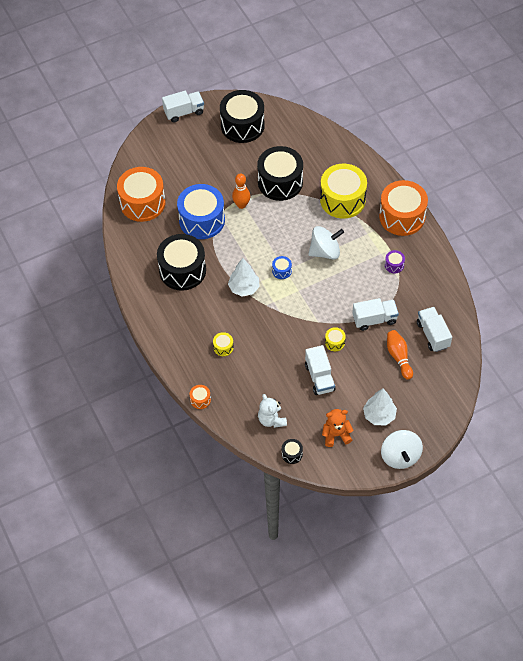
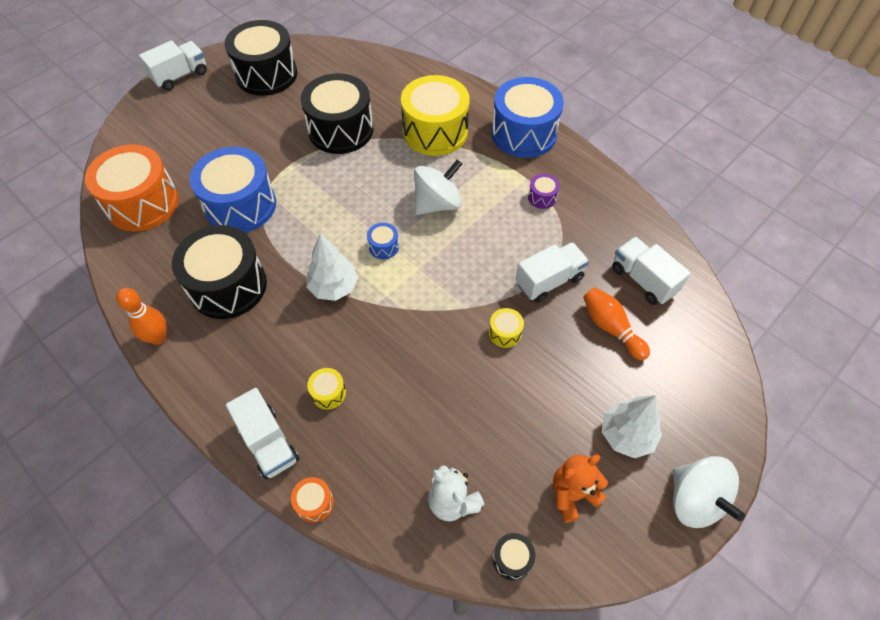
camera: 20 degrees left, 0 degrees up
orange bowling pin [232,173,250,209] -> orange bowling pin moved to [116,288,167,345]
white truck [305,345,336,395] -> white truck moved to [226,388,299,480]
orange drum [379,180,428,236] -> blue drum [491,77,564,158]

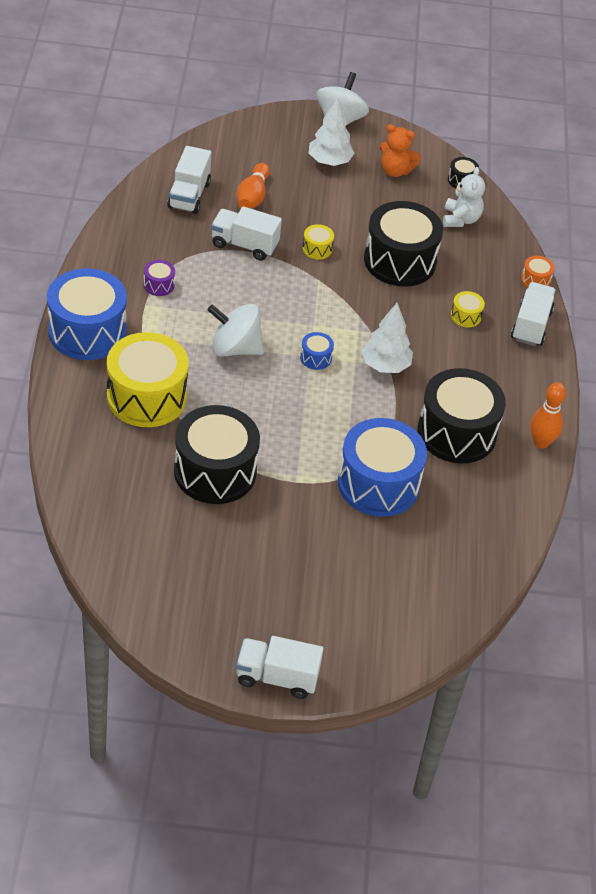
camera: 135 degrees left, 10 degrees down
orange drum [85,145,179,232] -> none
black drum [225,20,297,96] -> black drum moved to [364,201,443,287]

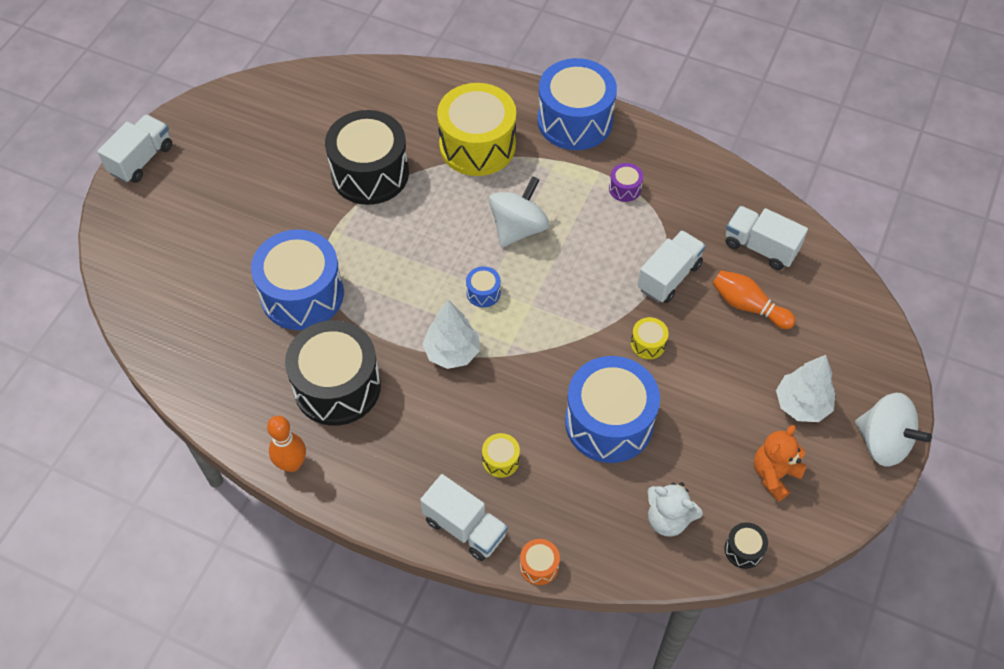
camera: 115 degrees right, 10 degrees up
black drum [364,201,443,287] -> blue drum [565,356,660,463]

